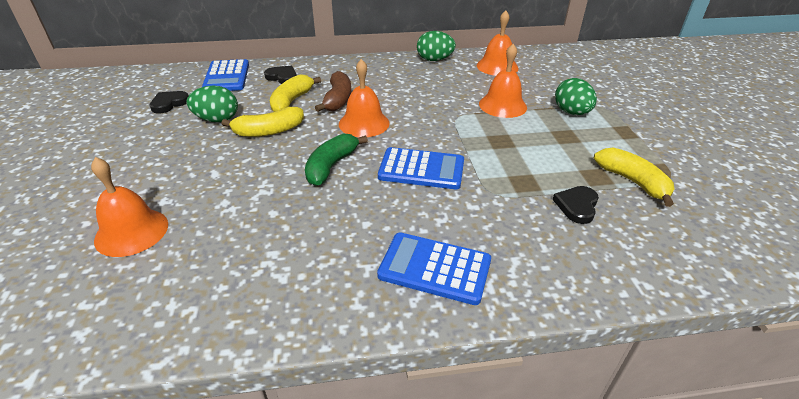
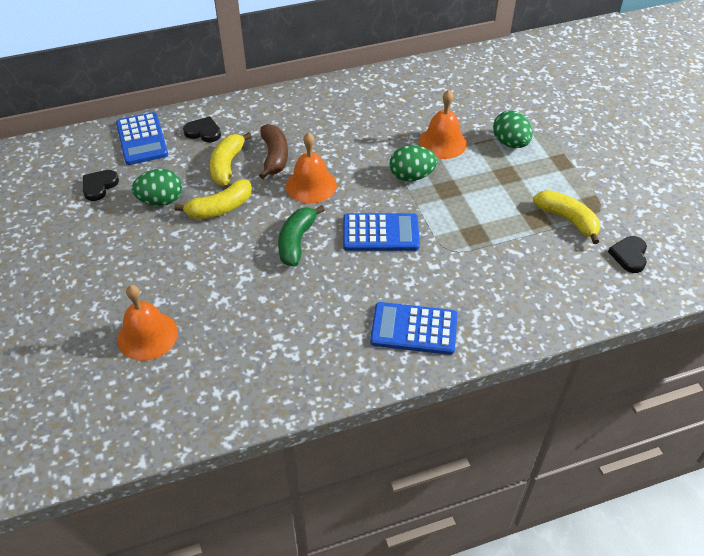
camera: 10 degrees left, 10 degrees up
green egg [417,31,456,61] -> green egg moved to [389,145,437,181]
orange bell [477,10,519,76] -> none
black heart [553,186,599,224] -> black heart moved to [608,236,647,273]

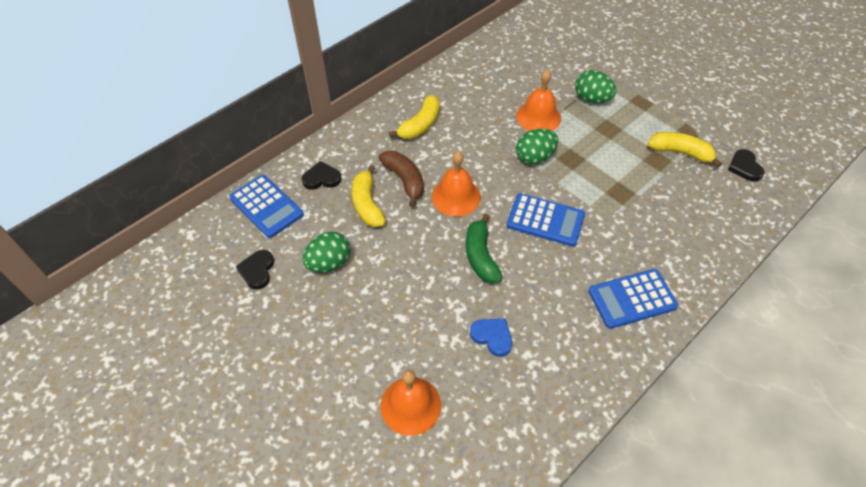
camera: 25 degrees left, 5 degrees up
yellow banana [174,179,252,219] -> yellow banana moved to [389,95,440,139]
blue calculator [343,213,420,251] -> blue calculator turned 45 degrees clockwise [507,193,585,246]
none -> blue heart [470,318,512,357]

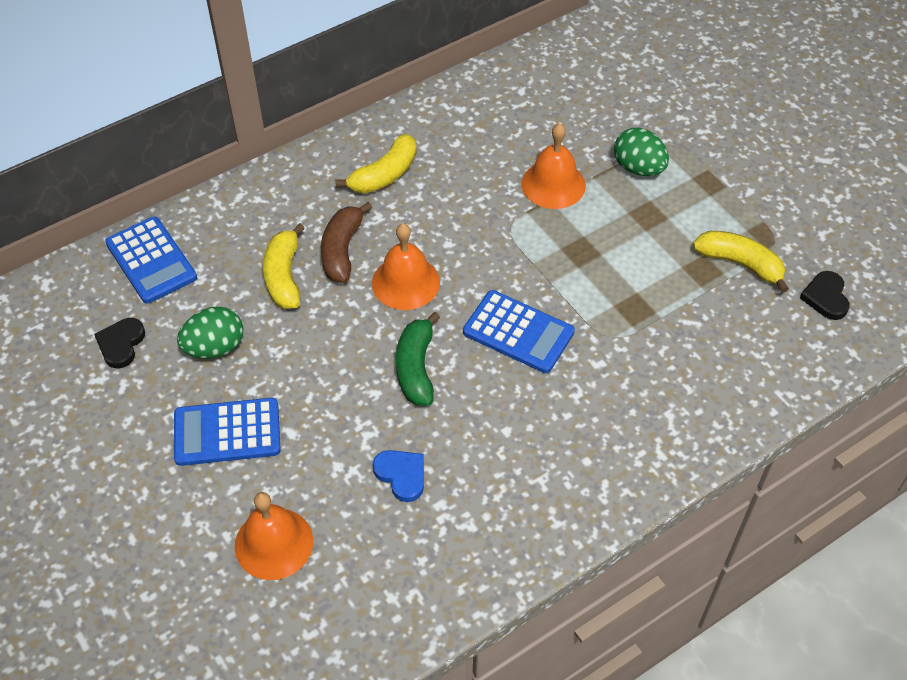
camera: 10 degrees right, 0 degrees up
black heart [302,161,341,190] -> none
brown banana [378,151,424,207] -> brown banana turned 150 degrees counterclockwise [321,202,372,283]
green egg [516,129,558,165] -> none
blue calculator [588,269,678,329] -> blue calculator moved to [174,398,280,466]

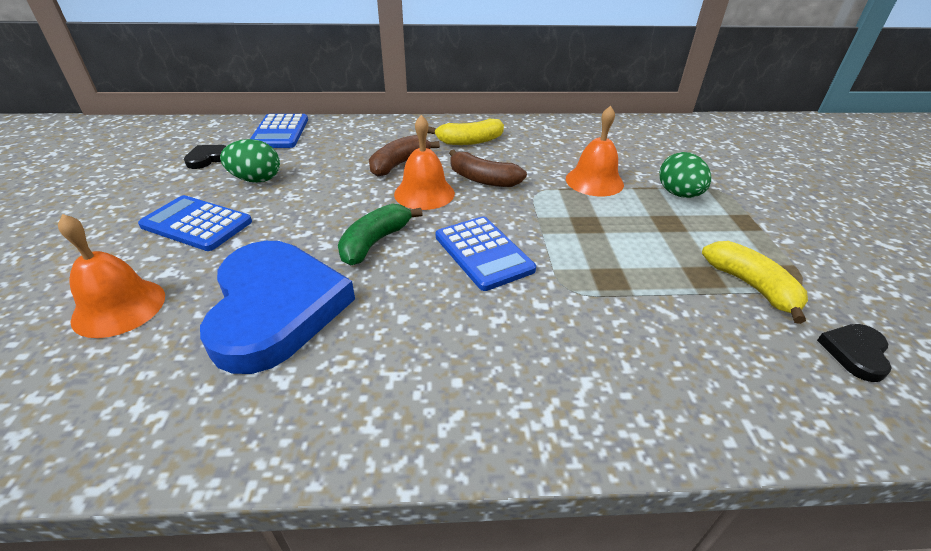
camera: 30 degrees right, 15 degrees down
yellow banana [263,223,305,309] -> none
blue heart [373,450,424,502] -> blue heart [200,241,355,374], size x2.47
none -> brown banana [449,149,527,187]

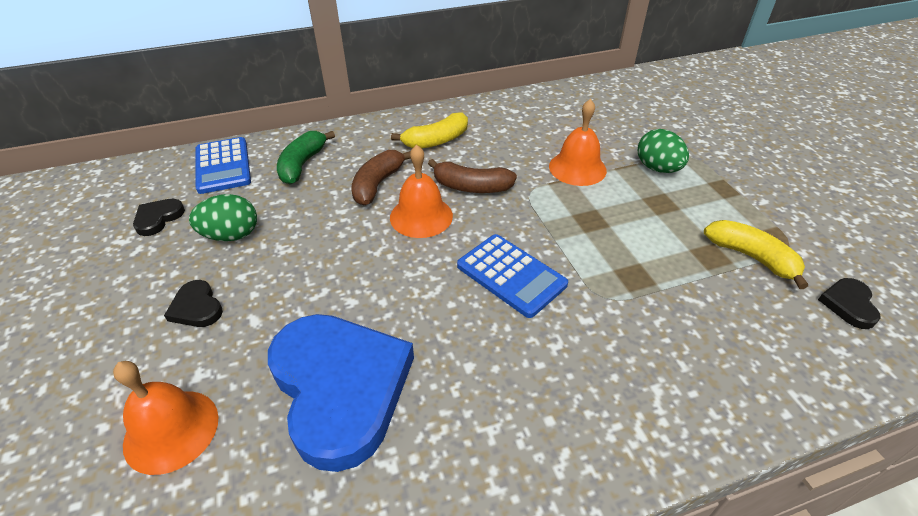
camera: 15 degrees left, 5 degrees up
blue calculator [138,195,252,251] -> black heart [164,280,223,327]
green banana [338,204,423,265] -> green banana moved to [277,131,335,185]

